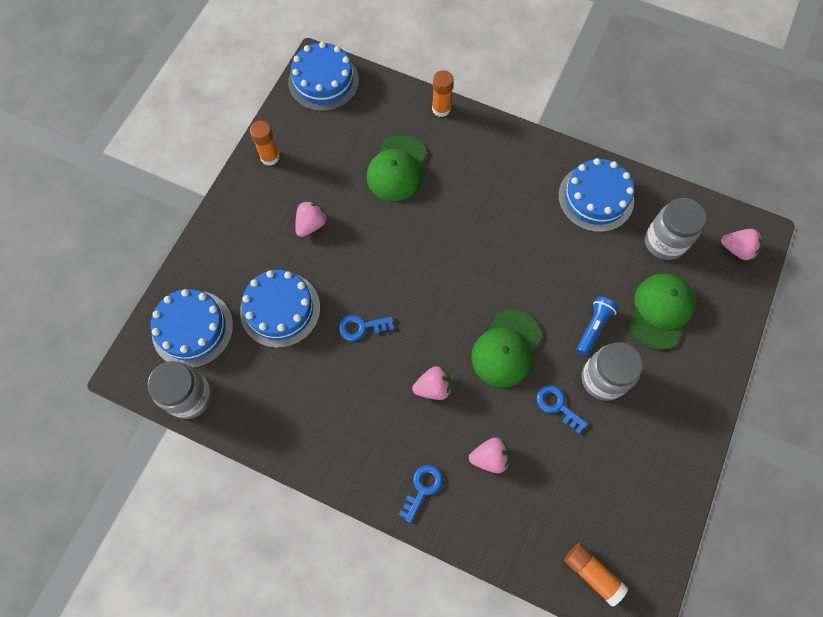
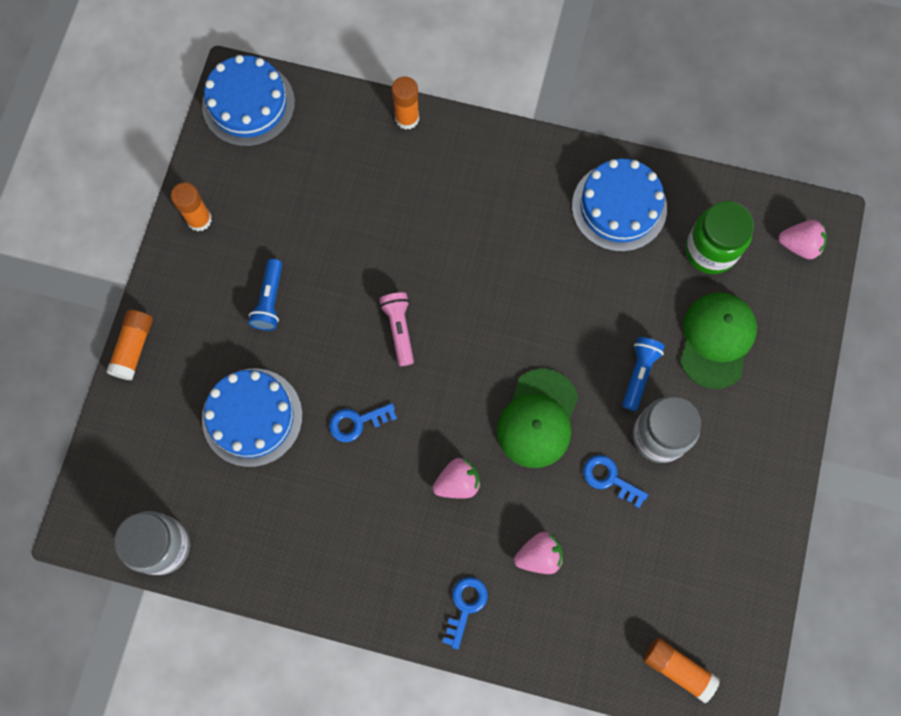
camera: 10 degrees left, 5 degrees up
blue cake [151,289,233,368] -> none
pink strawberry [295,201,327,237] -> blue flashlight [248,259,282,331]
green cap [367,135,427,201] -> none
grey jar [645,198,706,260] -> green jar [685,201,754,274]
none -> orange glue stick [106,310,153,380]
none -> pink flashlight [380,292,414,366]

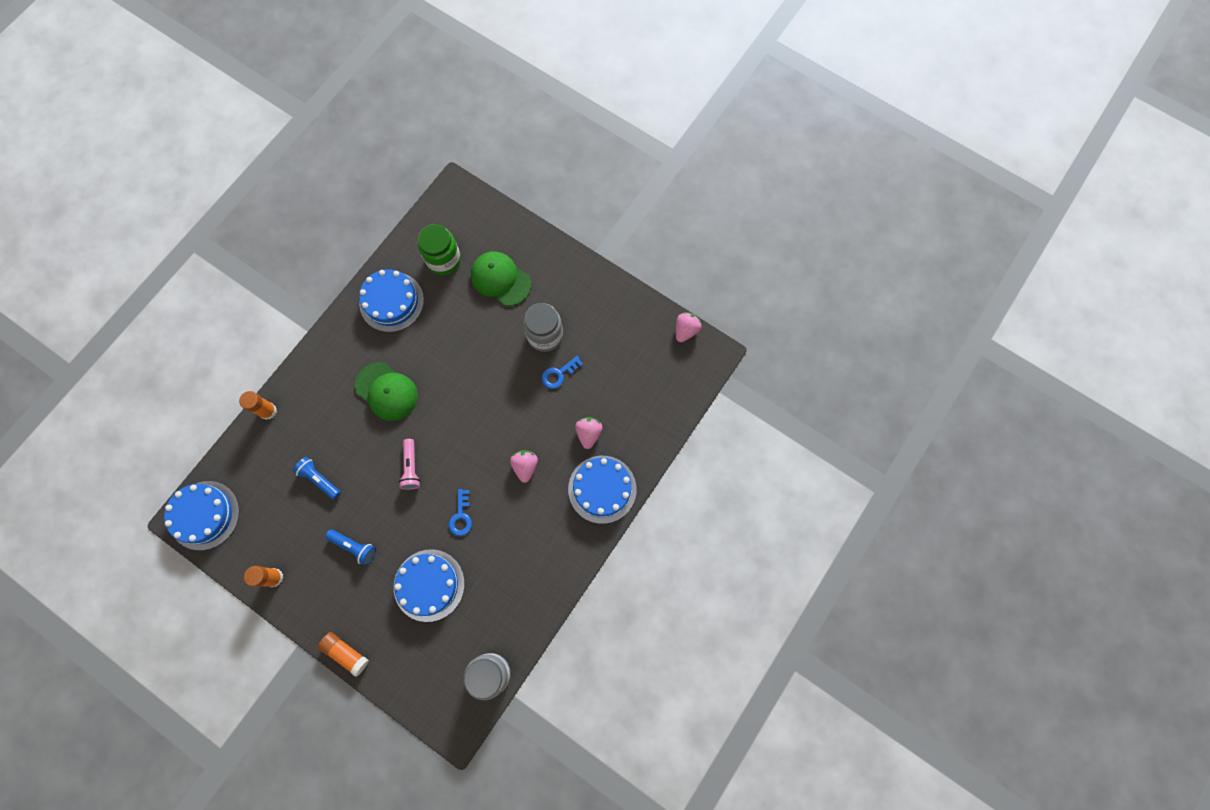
camera: 70 degrees left, 0 degrees up
pink flashlight [380,292,414,366] -> pink flashlight turned 105 degrees counterclockwise [399,439,420,490]
blue key [442,577,488,649] -> blue cake [568,456,637,524]
green cap [497,369,578,468] -> green cap moved to [355,362,418,421]
blue flashlight [622,337,665,411] -> blue flashlight moved to [293,457,341,500]
orange glue stick [643,638,720,703] -> none
pink strawberry [778,220,827,259] -> pink strawberry moved to [676,312,702,342]

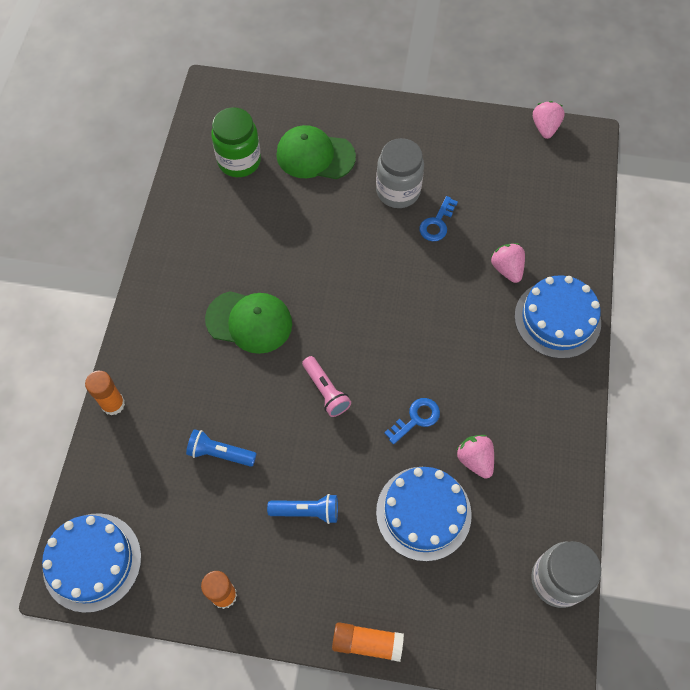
camera: 25 degrees left, 10 degrees down
blue cake [359,269,424,332] -> none
blue key [449,489,472,536] -> blue key turned 105 degrees counterclockwise [384,398,440,444]
pink strawberry [510,450,538,483] -> pink strawberry moved to [456,435,494,479]

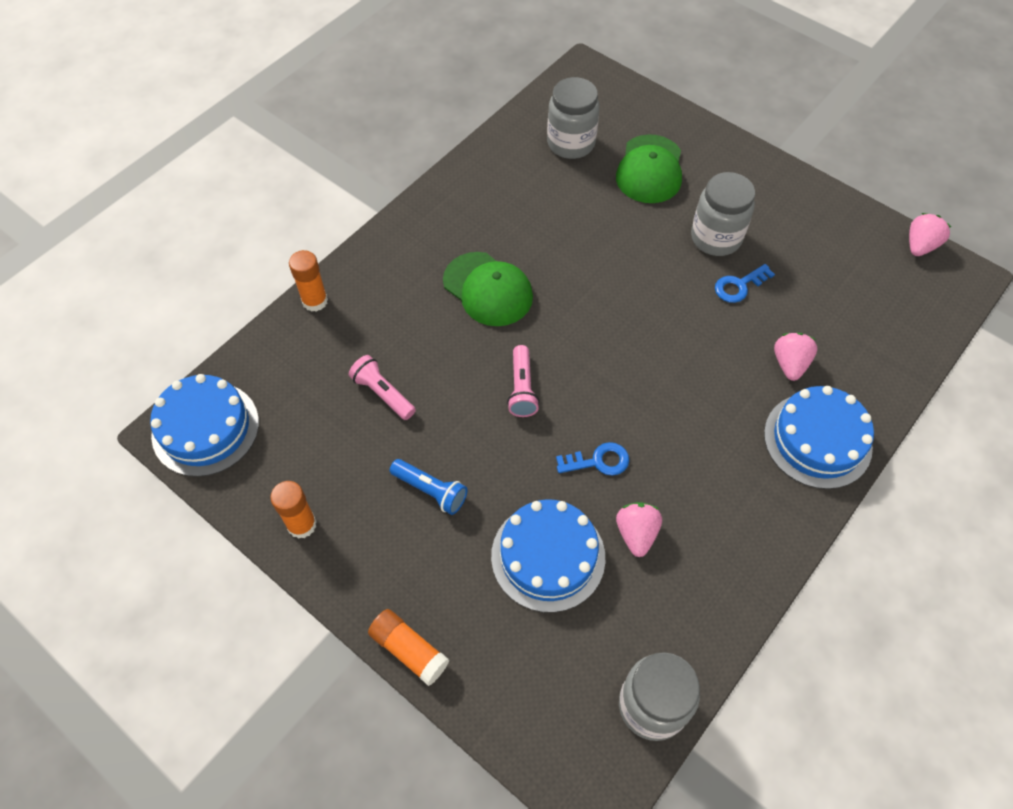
camera: 30 degrees right, 5 degrees down
blue flashlight [186,429,257,467] -> pink flashlight [349,355,416,420]
green jar [211,108,261,177] -> grey jar [547,77,600,159]
green cap [276,125,356,179] -> green cap turned 120 degrees counterclockwise [616,134,682,203]

